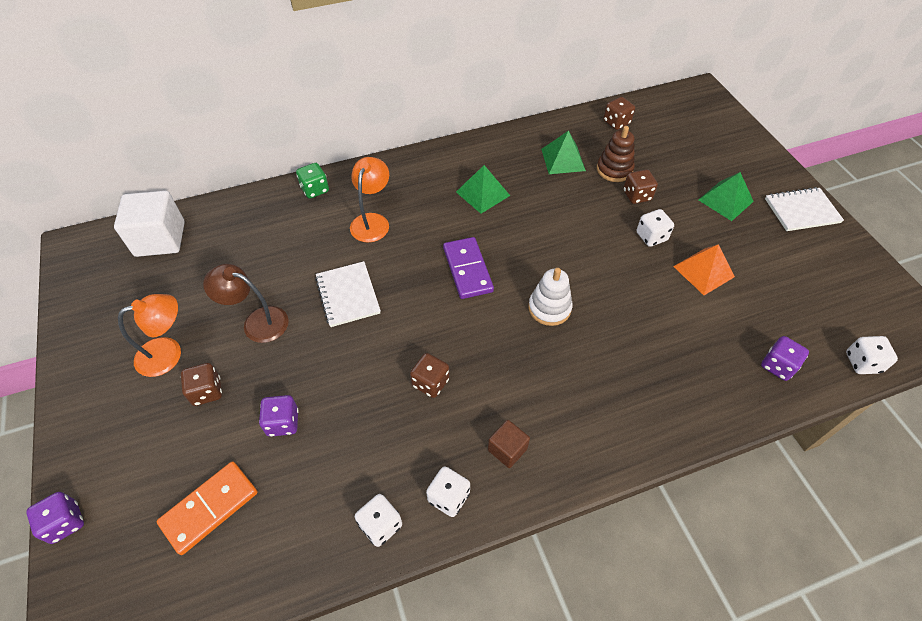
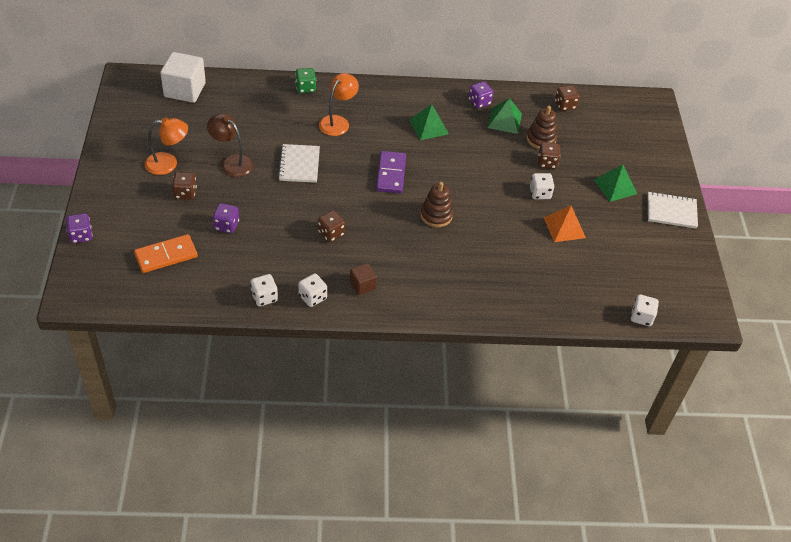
camera: 15 degrees right, 5 degrees down
white stacking toy [528,268,573,326] -> brown stacking toy [420,182,453,227]
purple dice [761,336,809,381] -> purple dice moved to [468,81,494,108]

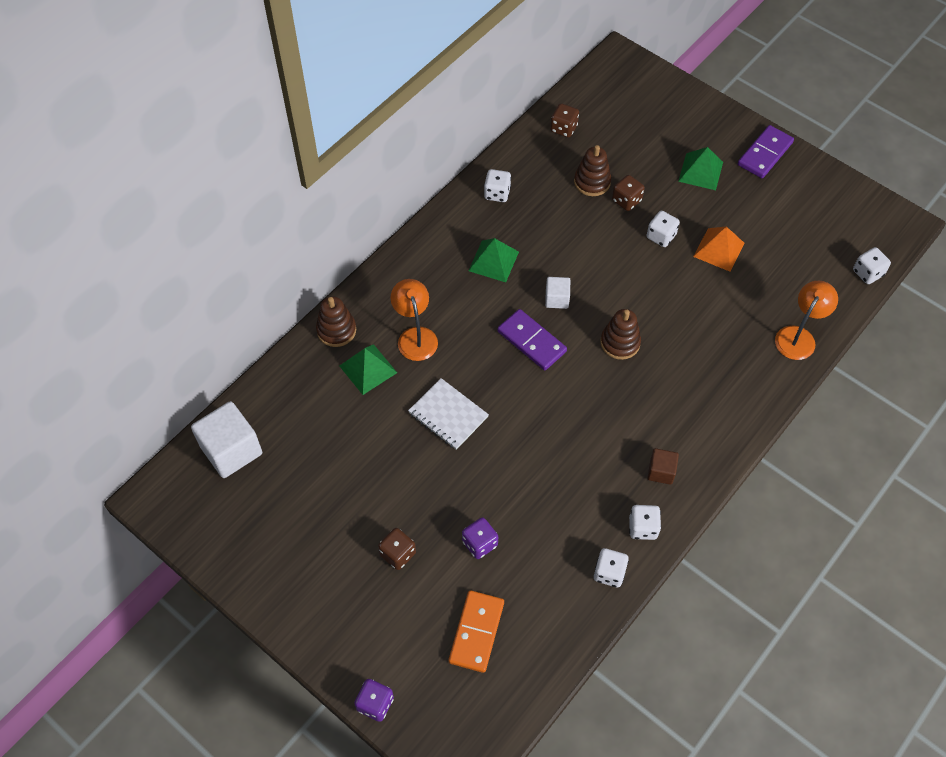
camera: 45 degrees left, 10 degrees up
orange lamp [145,118,188,175] -> orange lamp moved to [775,281,838,360]
brown lamp [207,113,253,177] -> none
green dice [295,68,316,93] -> brown stacking toy [316,296,356,347]
brown dice [318,210,345,242] -> none
purple dice [468,81,494,108] -> white dice [484,169,511,202]
green pyramid [487,98,522,134] -> green pyramid moved to [339,344,397,395]
white notebook [648,191,698,229] -> purple domino [738,125,794,178]
none -> white cube [545,277,570,309]

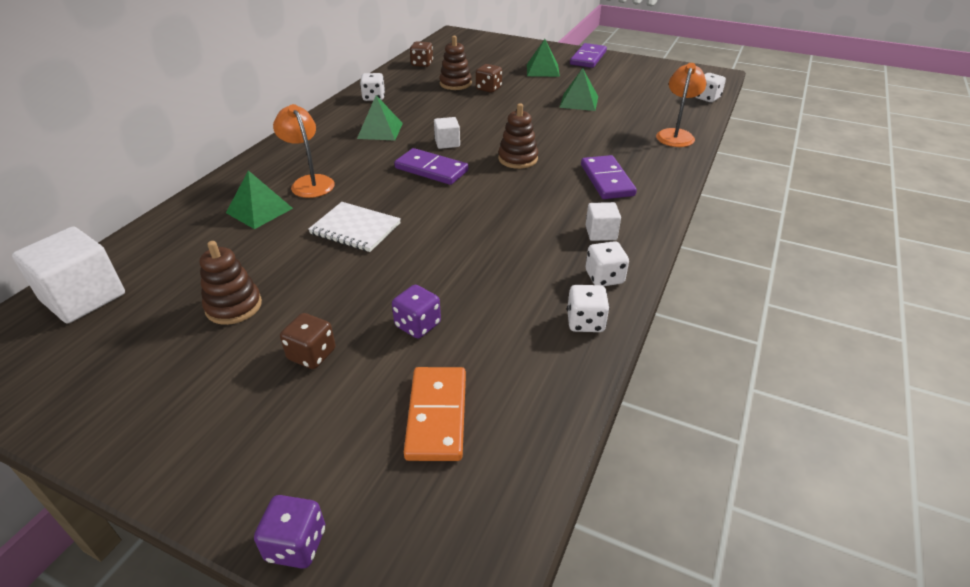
camera: 15 degrees left, 20 degrees down
brown stacking toy [316,296,356,347] -> brown stacking toy moved to [200,241,262,325]
white dice [647,211,680,247] -> none
brown cube [648,448,679,485] -> white cube [586,202,621,241]
orange pyramid [693,226,745,272] -> green pyramid [559,68,598,111]
none -> purple domino [581,155,637,199]

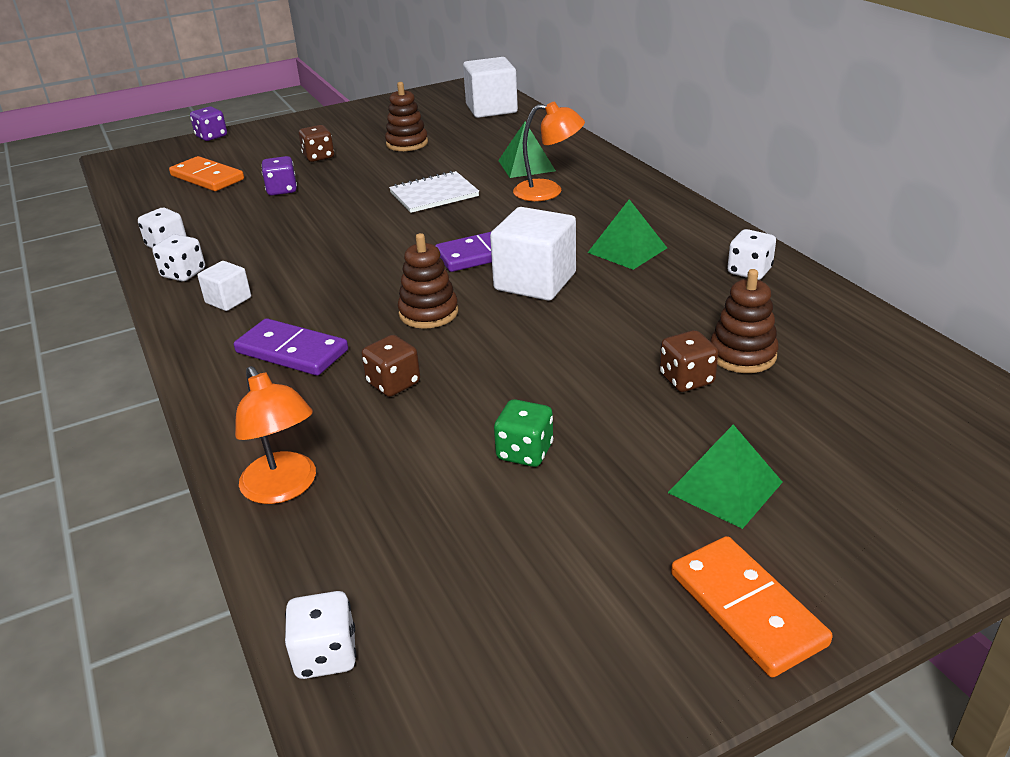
camera: 130 degrees right, 5 degrees down
brown dice [410,41,433,67] -> brown dice moved to [361,335,420,397]
white cube [434,117,460,149] -> white cube [490,207,576,301], size x1.90
green pyramid [559,68,598,111] -> green dice [494,399,553,467]
purple domino [570,43,607,68] -> orange domino [671,536,833,678]

